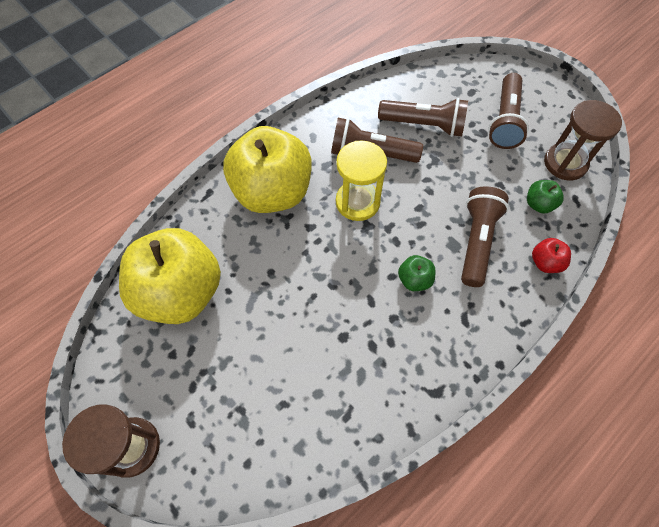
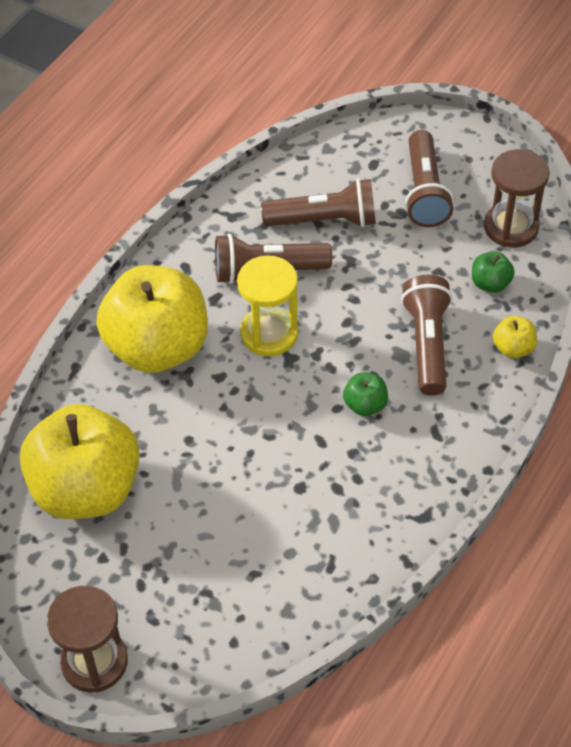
camera: 15 degrees left, 10 degrees down
red apple [532,238,571,273] -> yellow apple [493,316,537,358]

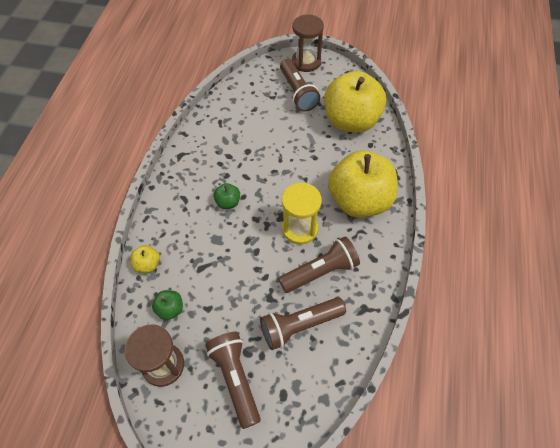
camera: 160 degrees right, 5 degrees up
brown flashlight [401,275,452,396] -> brown flashlight moved to [280,59,320,112]

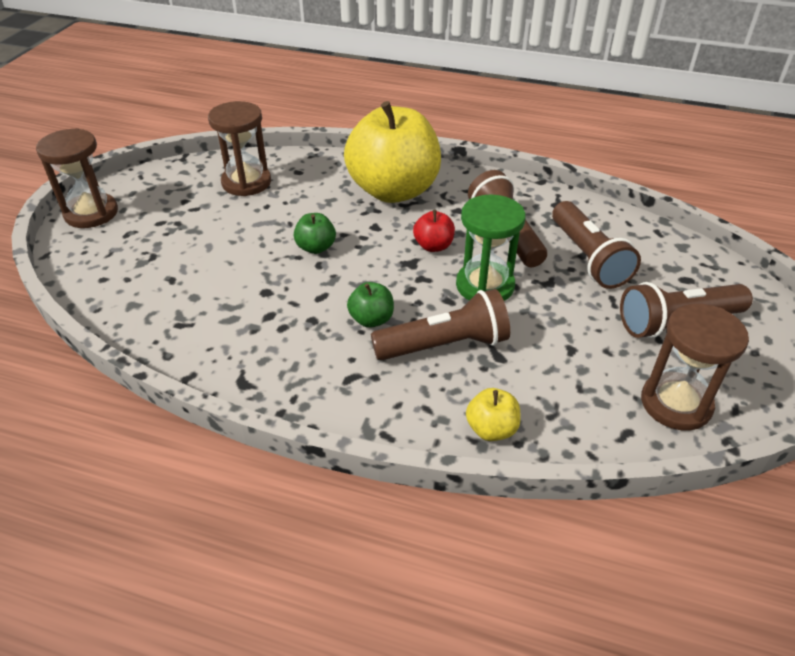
camera: 85 degrees left, 15 degrees down
green apple [152,290,183,320] -> green apple moved to [294,213,336,254]
brown flashlight [280,59,320,112] -> brown flashlight moved to [371,289,510,361]
yellow hourglass [282,183,322,244] -> red apple [413,210,455,252]
yellow apple [324,71,386,133] -> brown hourglass [208,101,271,196]
none -> green hourglass [456,195,526,301]

